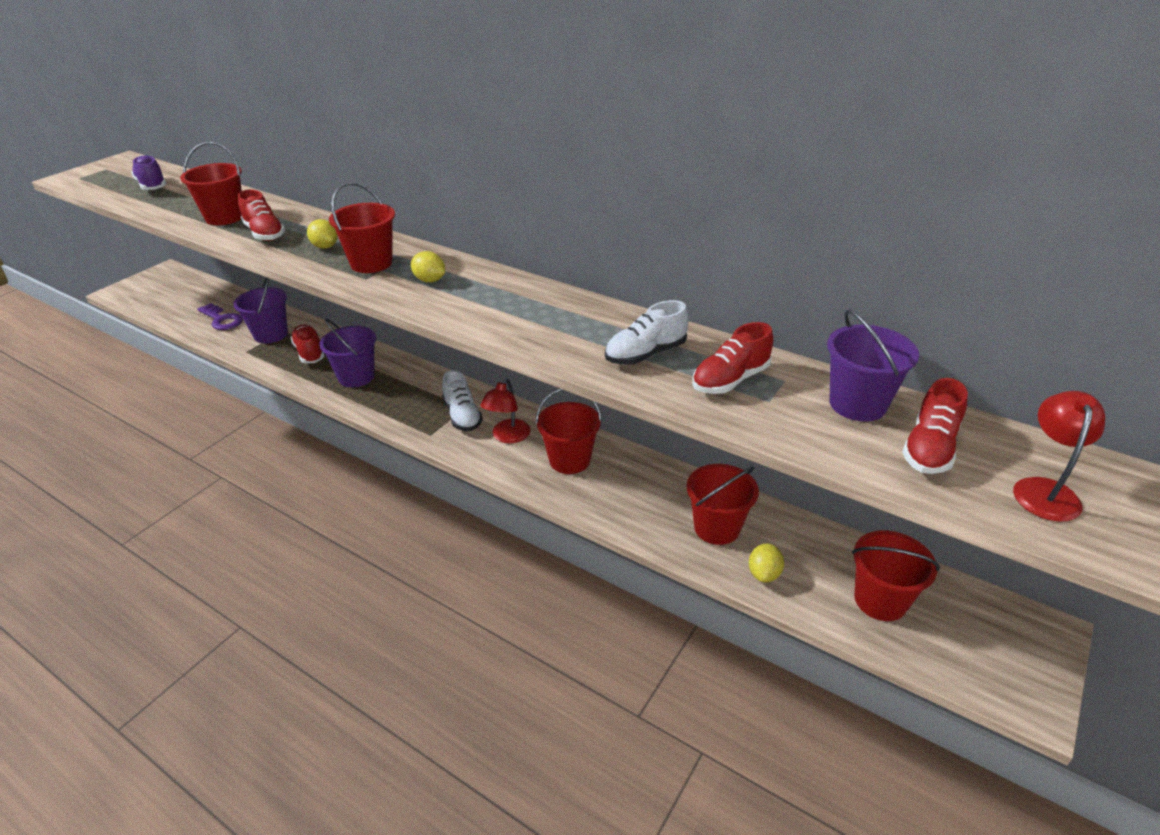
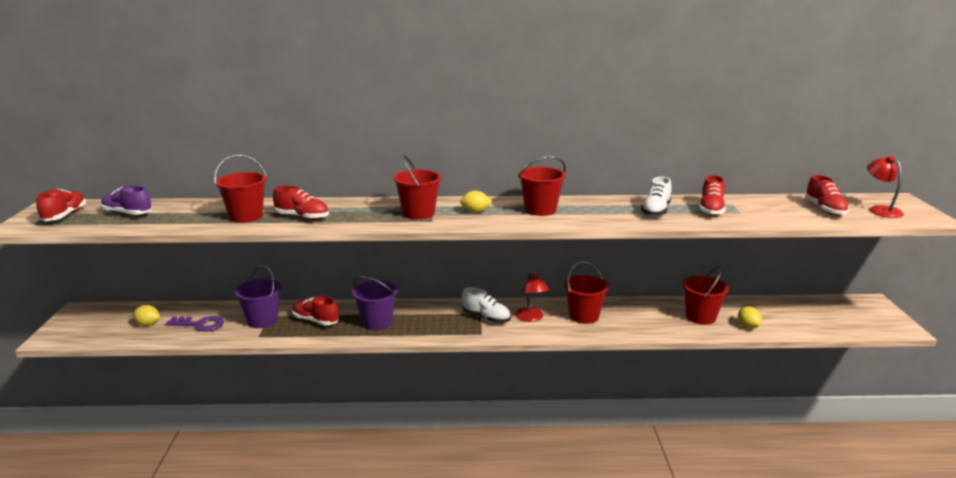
camera: 35 degrees left, 15 degrees down
yellow lemon [307,219,338,249] -> yellow lemon moved to [133,305,160,326]
purple bucket [827,309,919,421] -> none
red bucket [852,530,940,621] -> red bucket moved to [518,156,566,216]
none -> red shoe [36,189,86,221]

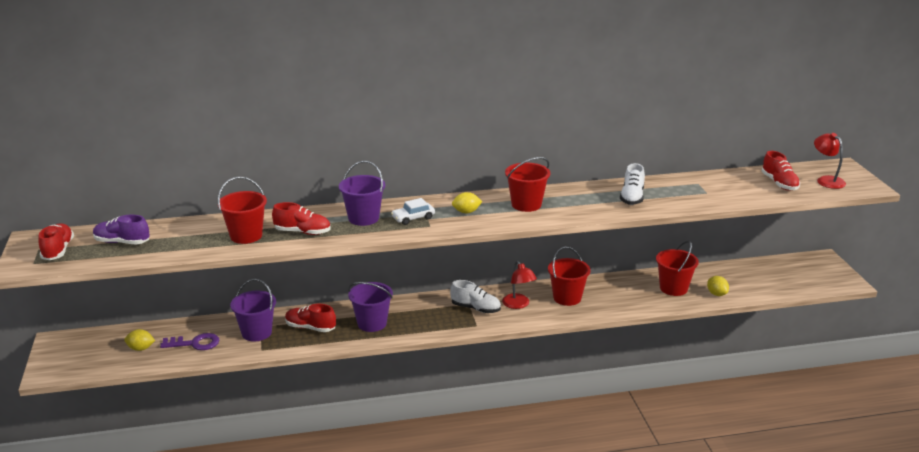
camera: 10 degrees left, 5 degrees up
red bucket [393,155,442,220] -> white car [391,198,435,225]
red shoe [699,175,726,216] -> none
none -> purple bucket [339,161,385,226]

